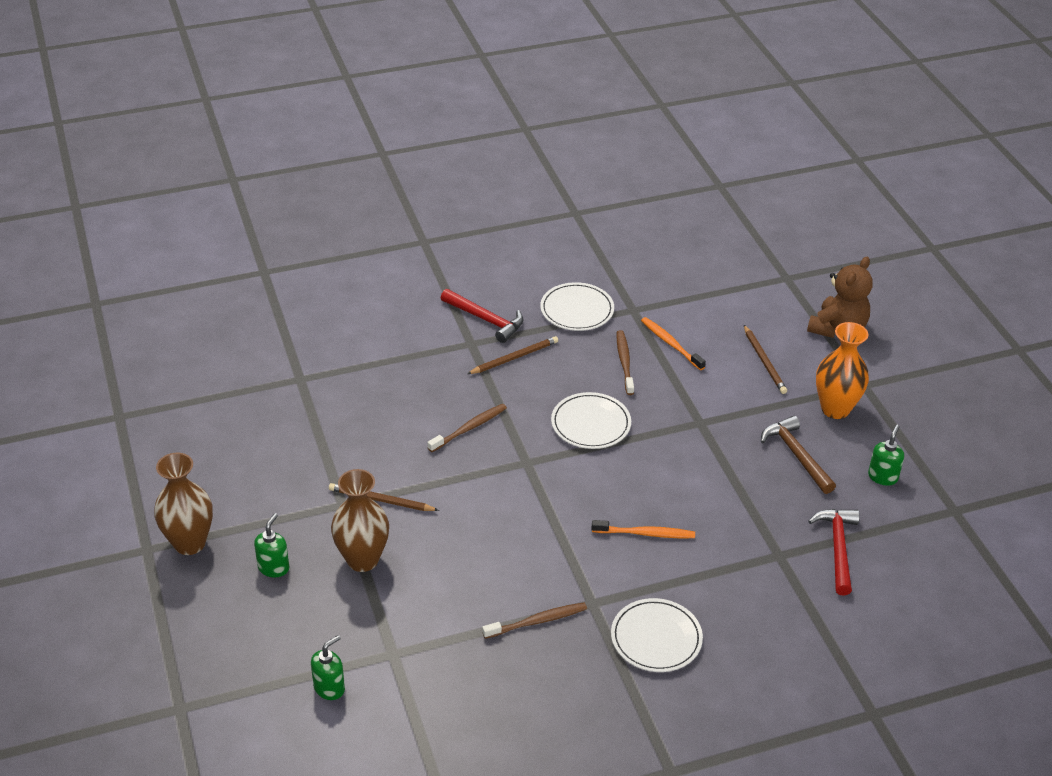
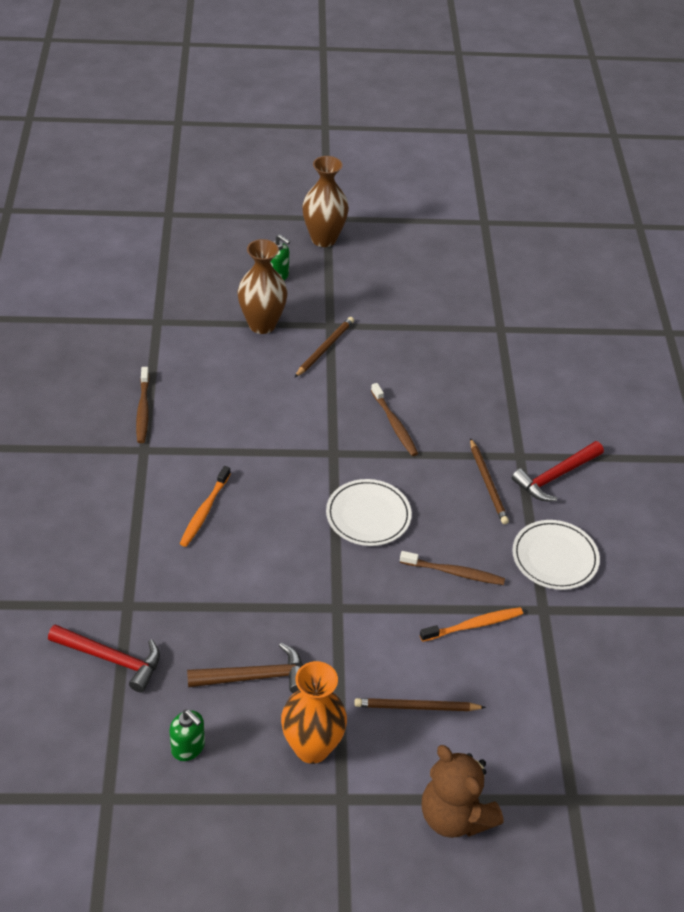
camera: 105 degrees right, 5 degrees up
green soap dispenser [311,635,345,700] -> none
white plate [611,598,703,672] -> none

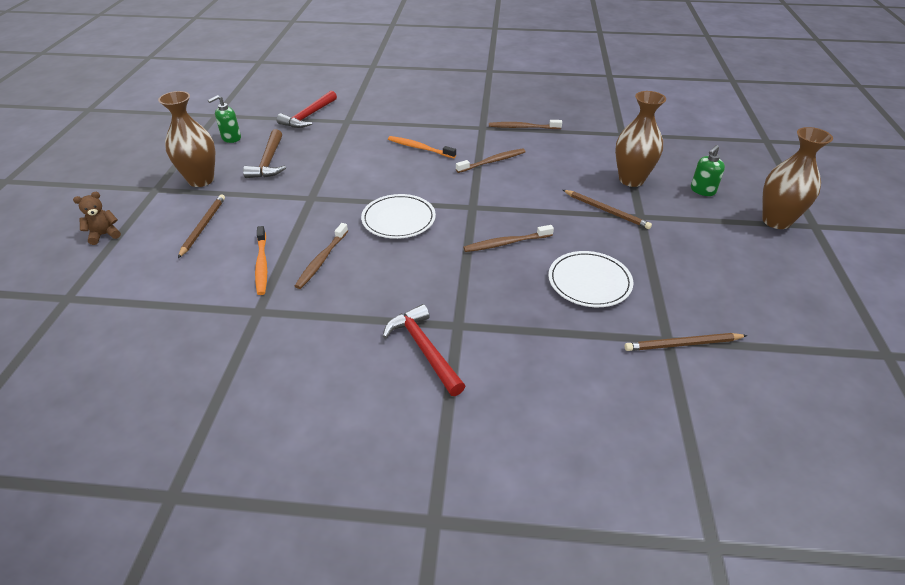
camera: 100 degrees right, 5 degrees down
orange vase [281,661,347,764] -> brown vase [158,91,215,187]
brown teddy bear [422,745,503,838] -> brown teddy bear [73,192,121,245], size x0.53
brown pencil [470,438,509,524] -> brown pencil moved to [625,333,747,351]
white plate [512,520,600,590] -> white plate moved to [548,251,633,307]
none -> brown toothbrush [456,149,526,173]

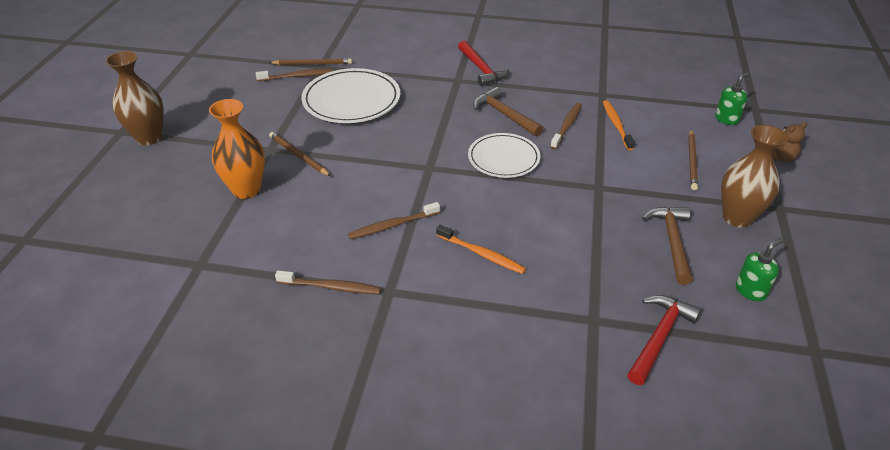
camera: 175 degrees left, 0 degrees up
brown toothbrush [464,225,554,252] -> brown toothbrush moved to [256,69,332,81]
white plate [548,251,633,307] -> white plate [301,68,400,123], size x1.51
brown vase [615,91,666,187] -> orange vase [209,99,265,199]
green soap dispenser [691,145,725,196] -> green soap dispenser moved to [715,72,749,125]
none -> brown hammer [473,87,543,137]

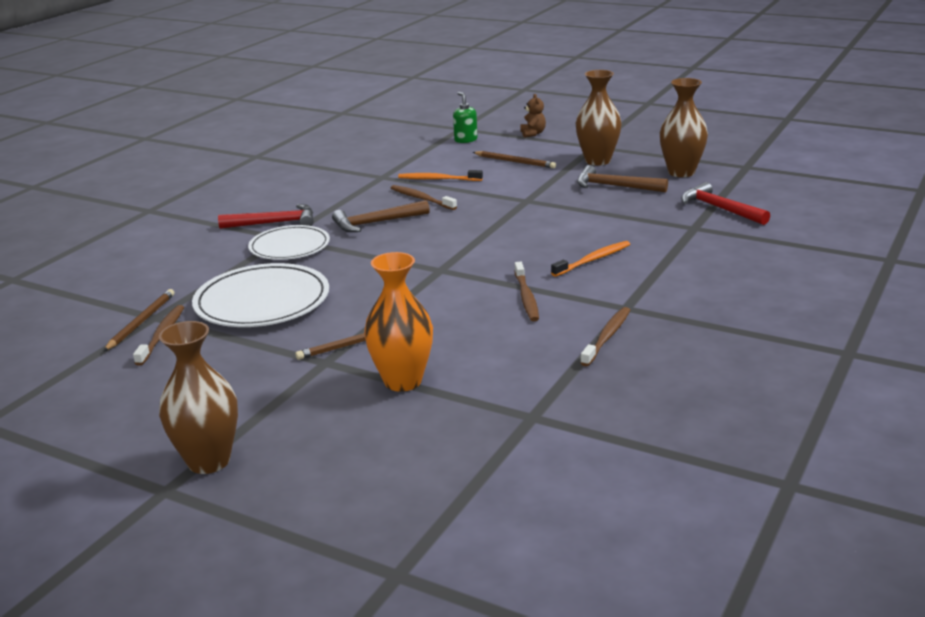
camera: 70 degrees left, 15 degrees down
white plate [468,133,540,178] -> white plate moved to [248,225,330,260]
green soap dispenser [736,238,783,301] -> brown vase [660,78,708,177]

